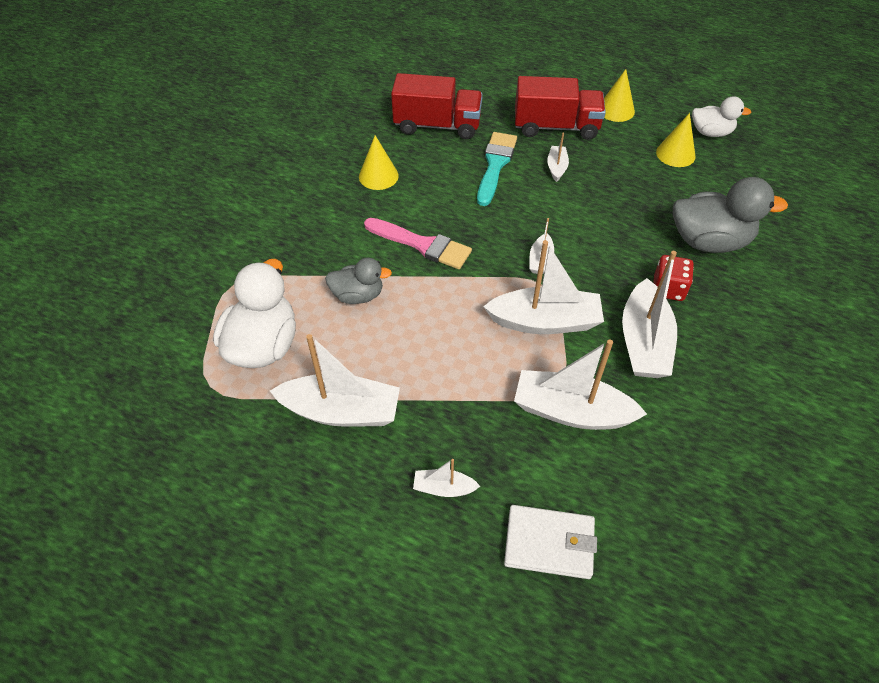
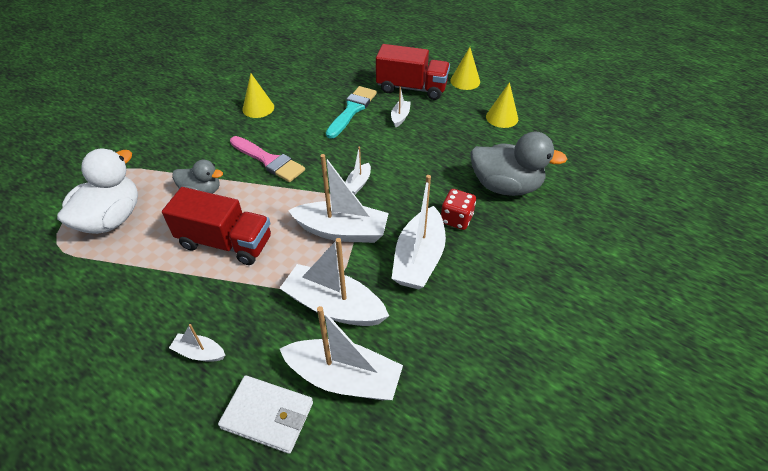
camera: 10 degrees right, 5 degrees down
white boat [270,334,400,427] -> white boat moved to [280,306,403,400]
red truck [391,73,483,139] -> red truck moved to [162,187,271,265]
white duck [692,96,751,137] -> none

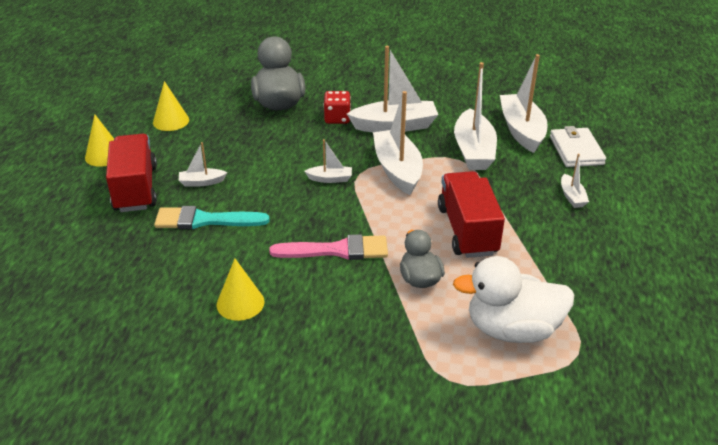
camera: 115 degrees left, 10 degrees down
pink brush [230,136,305,182] -> pink brush turned 75 degrees clockwise [269,234,388,260]

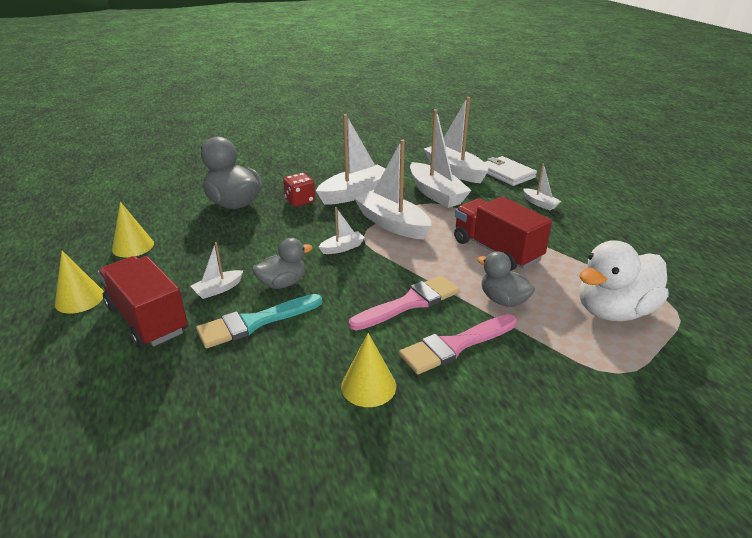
camera: 30 degrees left, 5 degrees down
none -> grey duck [252,238,313,289]
none -> pink brush [399,314,517,375]

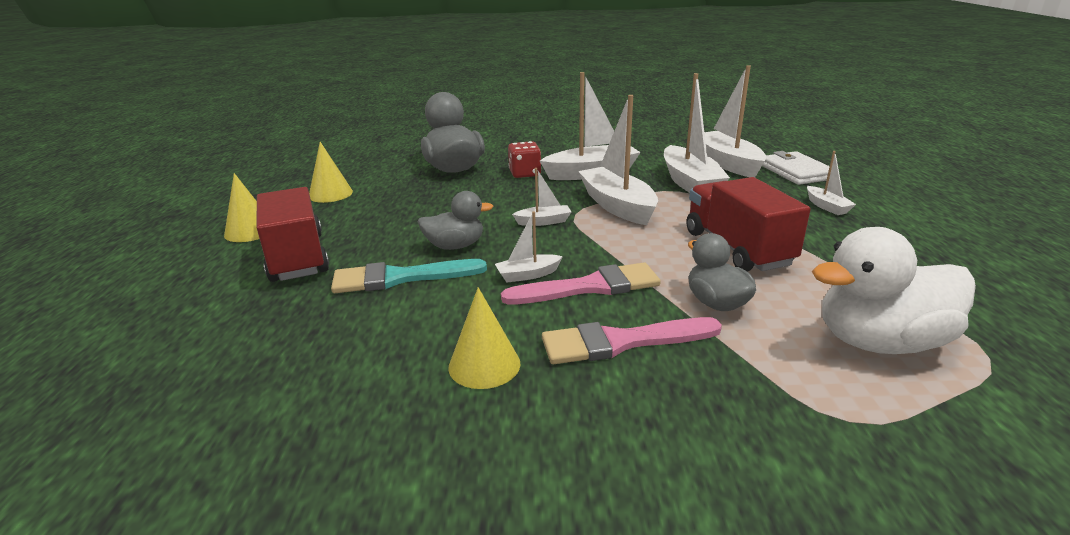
camera: 20 degrees right, 5 degrees down
white boat [191,242,243,299] -> white boat moved to [495,211,563,283]

